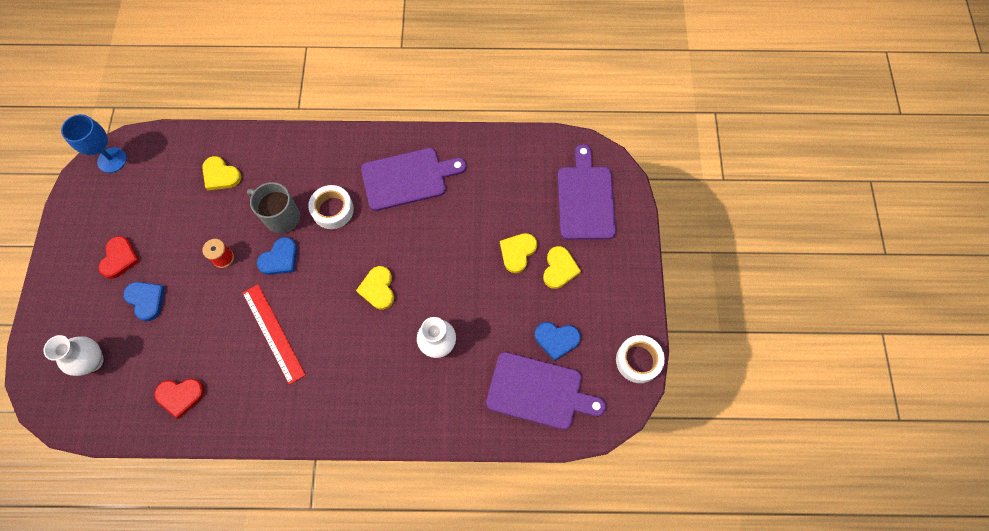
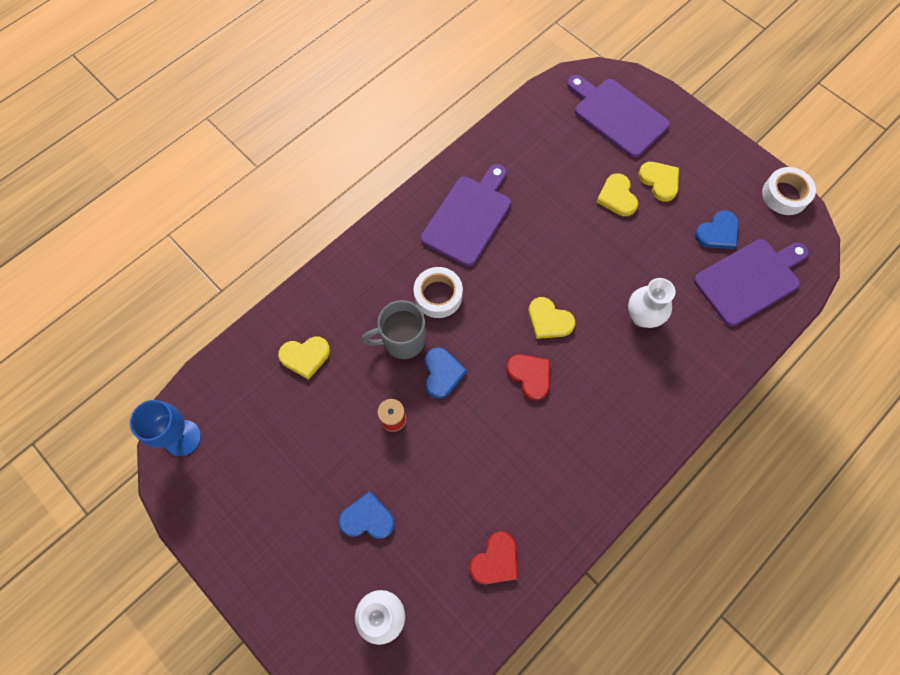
camera: 45 degrees left, 0 degrees up
red heart [99,236,140,279] -> red heart moved to [506,354,550,401]
red ruler [243,284,306,385] -> none

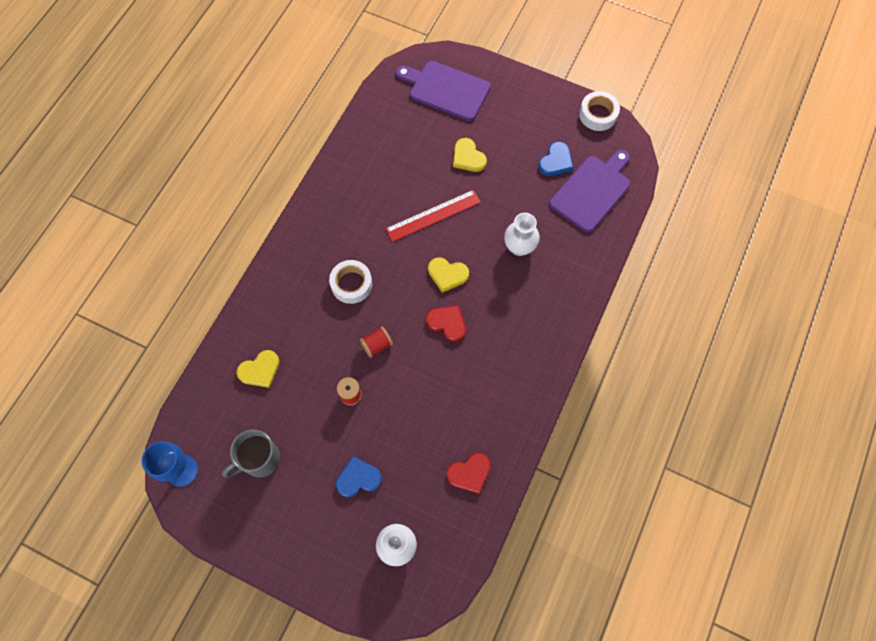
camera: 20 degrees left, 0 degrees up
grey mug [361,300,425,359] -> grey mug moved to [222,429,280,477]
purple cutting board [421,164,511,267] -> none
blue heart [424,347,467,399] -> red spool [360,327,393,358]
red heart [469,531,518,584] -> red heart turned 45 degrees clockwise [446,453,491,494]
yellow heart [638,162,679,202] -> none
none -> red ruler [385,190,481,242]

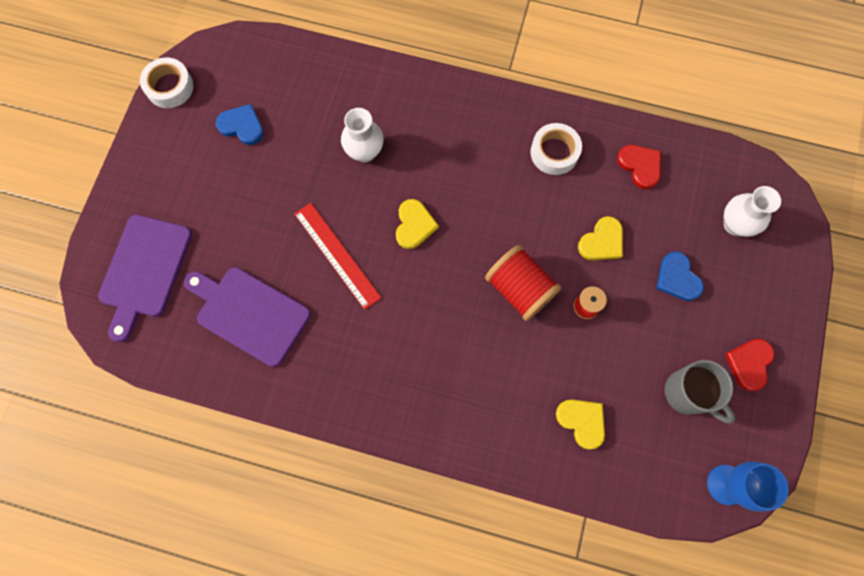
camera: 100 degrees left, 5 degrees up
white tape [329,260,372,304] -> white tape moved to [530,123,582,175]
red spool [360,327,393,358] -> red spool [485,245,561,321], size x1.86
red heart [426,305,466,342] -> red heart moved to [725,339,774,391]
yellow heart [453,138,487,172] -> yellow heart moved to [578,216,623,260]
purple cutting board [549,150,630,233] -> purple cutting board moved to [184,267,310,367]

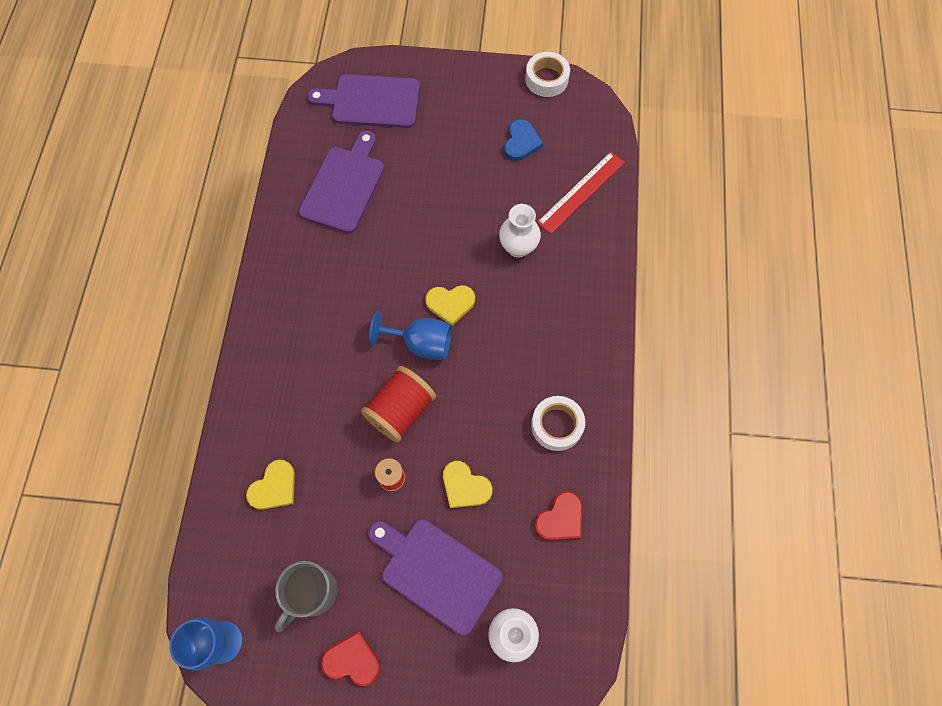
camera: 80 degrees right, 5 degrees down
red ruler [294,203,381,310] -> red ruler moved to [537,152,625,234]
blue heart [656,251,704,301] -> purple cutting board [368,519,503,635]
none -> blue goblet [369,311,452,360]

